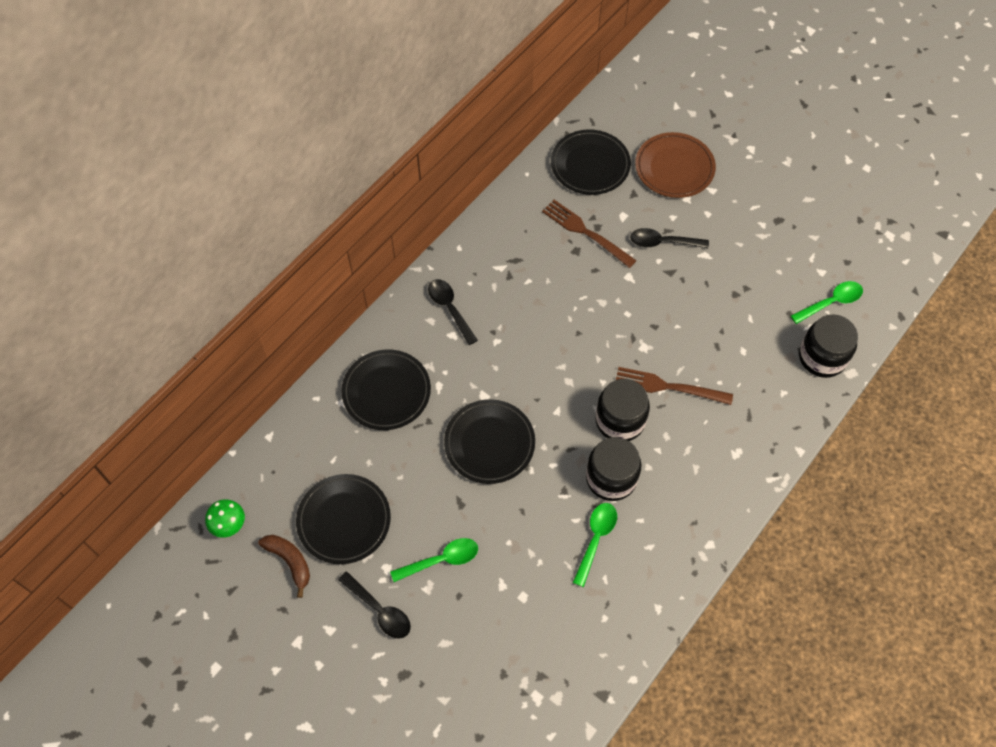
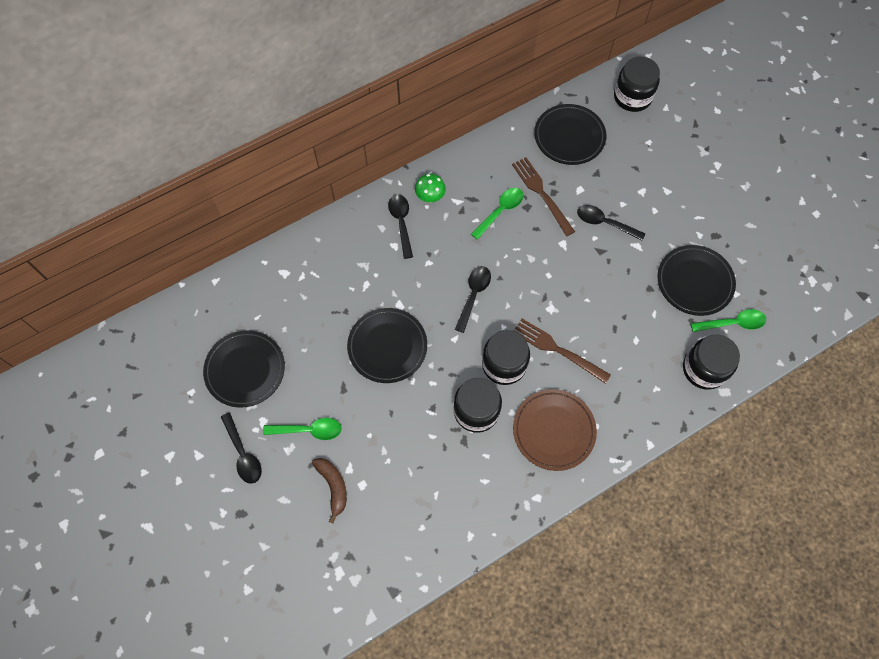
camera: 20 degrees right, 5 degrees up
green mushroom [205,499,245,538] -> green mushroom moved to [415,174,446,203]
brown banana [258,535,310,598] -> brown banana moved to [312,458,347,524]
black plate [341,349,431,430] -> black plate moved to [657,245,736,316]
green spoon [573,503,617,587] -> green spoon moved to [471,188,524,240]
brown plate [635,132,716,198] -> brown plate moved to [513,389,597,471]
none -> black spoon [455,266,491,333]
none -> black jar [614,56,660,112]

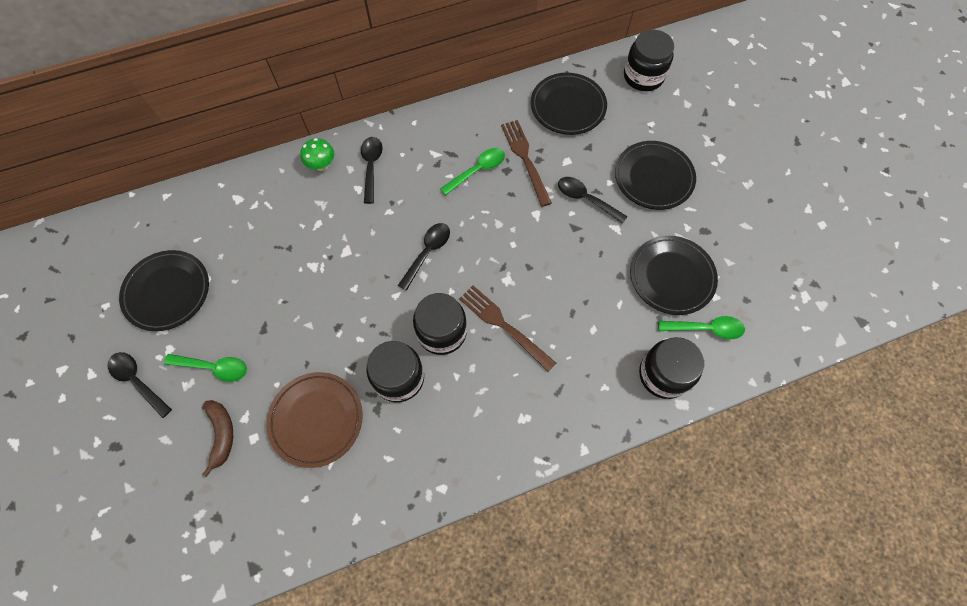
camera: 10 degrees right, 0 degrees up
black spoon [221,412,262,484] -> black spoon turned 150 degrees clockwise [108,352,172,418]
black plate [347,308,427,383] -> black plate moved to [615,141,696,210]
green mushroom [415,174,446,203] -> green mushroom moved to [300,138,334,171]
brown plate [513,389,597,471] -> brown plate moved to [266,372,363,468]

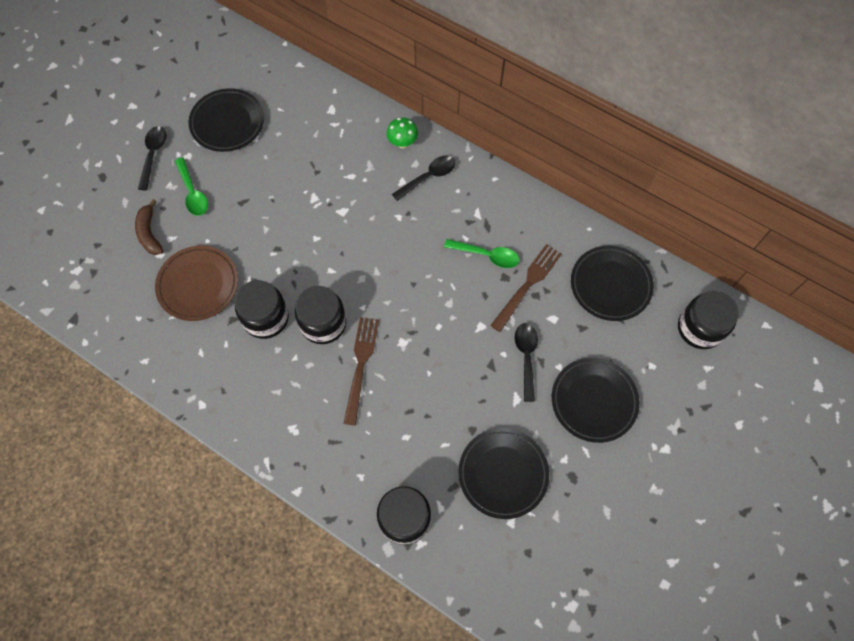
camera: 55 degrees right, 0 degrees up
brown banana [202,400,233,477] -> brown banana turned 120 degrees clockwise [135,199,163,255]
black spoon [398,223,450,291] -> none
green spoon [658,316,745,340] -> none

